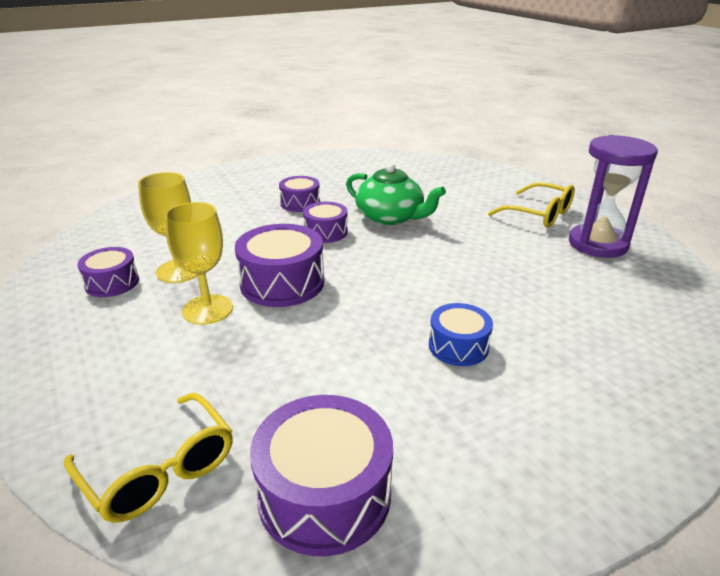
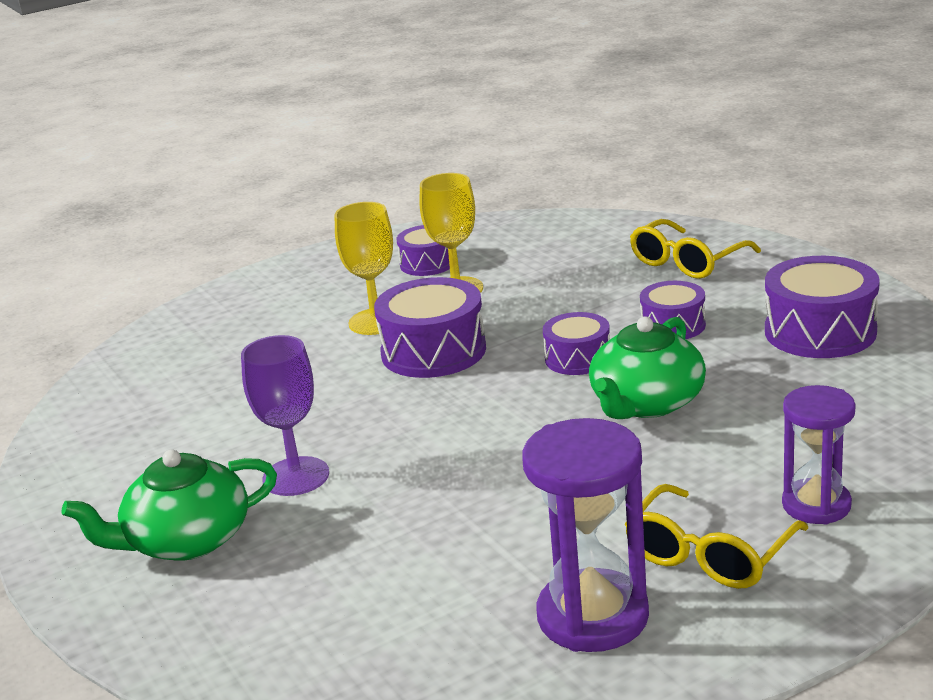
camera: 90 degrees right, 5 degrees down
yellow glasses [64,393,233,523] -> yellow glasses moved to [630,219,761,279]
purple drum [250,395,393,556] -> purple drum moved to [765,256,880,358]
blue drum [429,303,493,366] -> purple goblet [241,335,329,496]
none -> green teapot [62,449,277,561]
none -> purple hourglass [782,385,856,524]

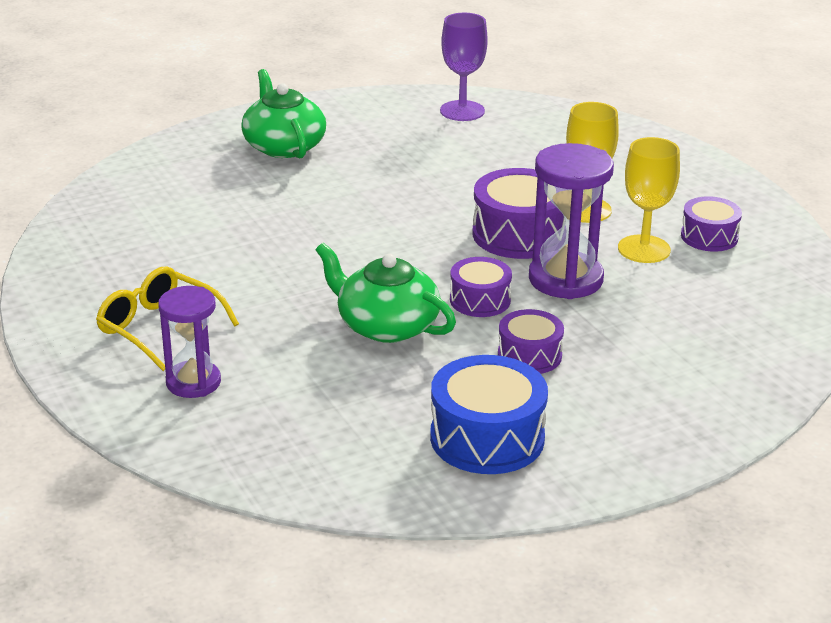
camera: 90 degrees right, 5 degrees up
purple goblet [241,335,329,496] -> purple goblet moved to [440,13,488,121]
purple hourglass [522,418,649,652] -> purple hourglass moved to [529,143,614,299]
yellow glasses [630,219,761,279] -> none
purple drum [765,256,880,358] -> blue drum [430,355,548,474]

